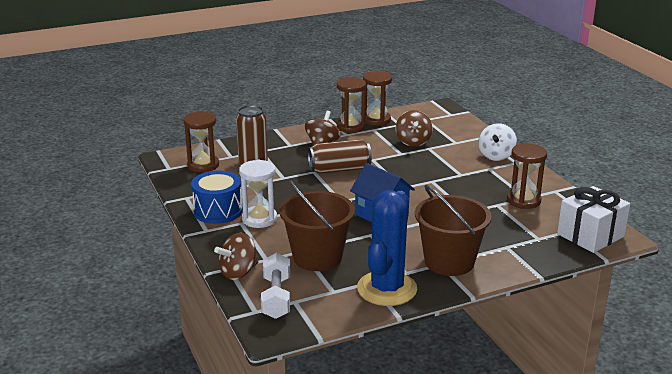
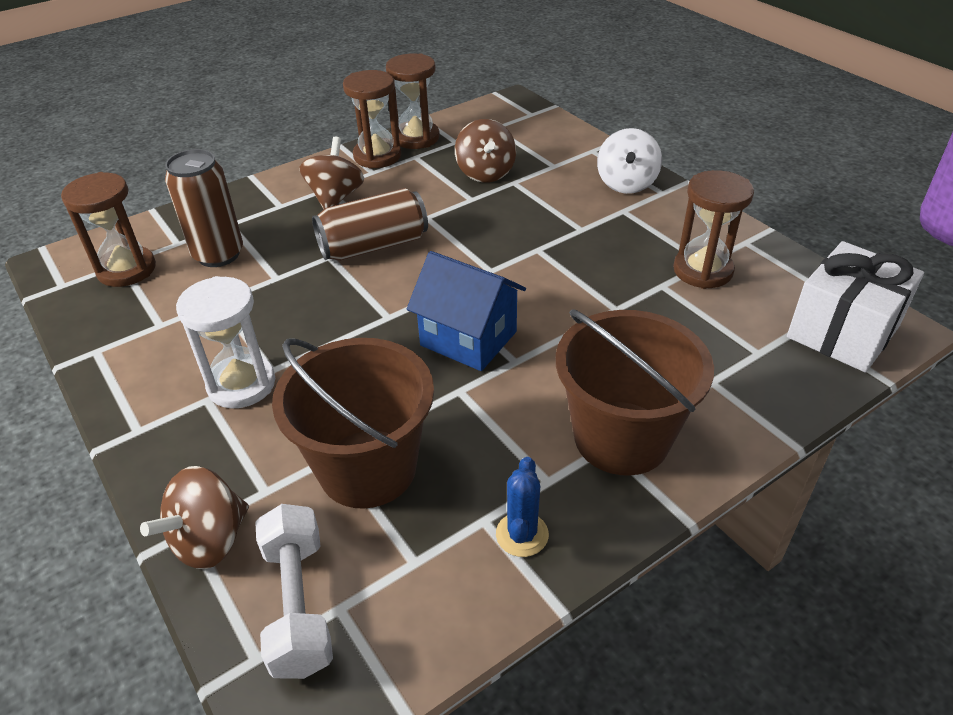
camera: 10 degrees left, 15 degrees up
blue drum [191,171,243,224] -> none
blue cactus [357,190,417,306] -> blue cactus [496,457,549,557], size x0.43

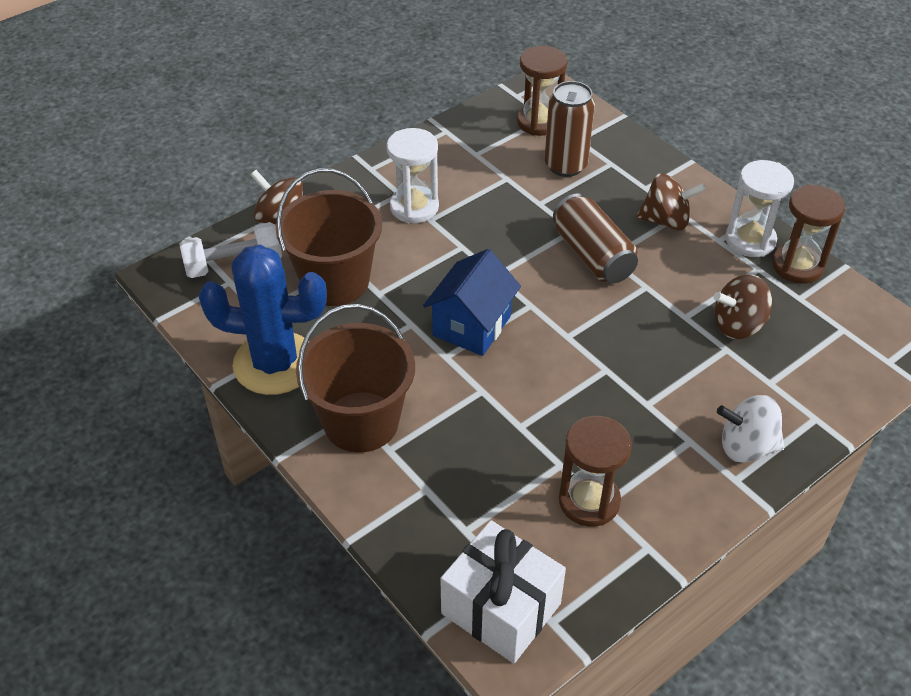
camera: 85 degrees right, 5 degrees up
brown hourglass [343,70,401,169] -> white hourglass [725,160,794,257]
blue cactus [496,457,549,557] -> blue cactus [199,245,327,395], size x2.31

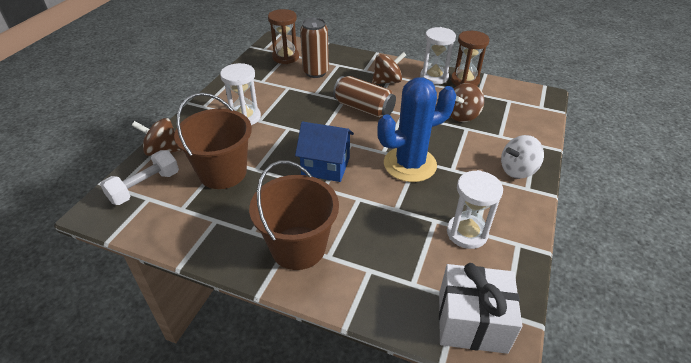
camera: 30 degrees left, 5 degrees down
blue cactus [199,245,327,395] -> blue cactus moved to [377,77,456,182]
blue house [423,249,521,356] -> blue house turned 75 degrees counterclockwise [295,121,354,182]
brown hourglass [559,416,632,527] -> white hourglass [447,170,503,249]

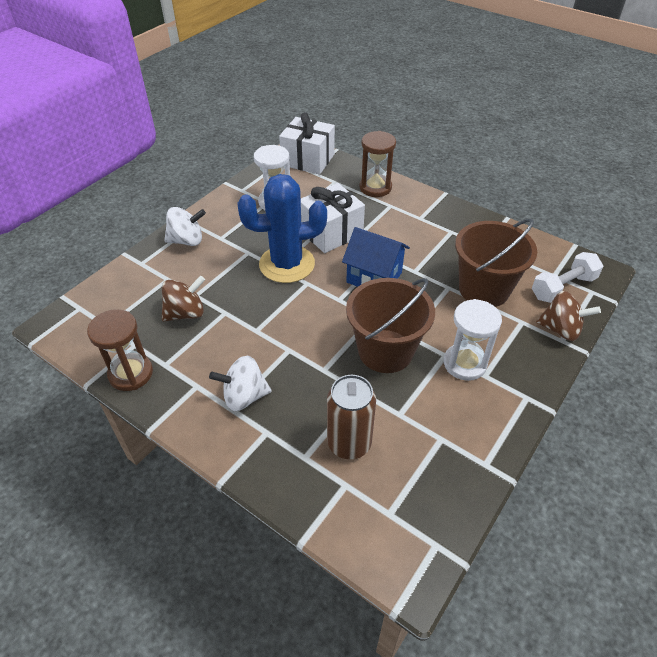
camera: 165 degrees left, 5 degrees up
brown bucket [249,160,339,270] -> brown bucket moved to [346,278,435,373]
brown hourglass [268,9,299,64] -> brown hourglass moved to [359,131,396,197]
brown can [333,76,396,118] -> none
brown spinning top [372,52,406,84] -> white spinning top [209,356,272,411]
white hourglass [420,27,456,85] -> none
none -> white gift [301,183,365,253]

